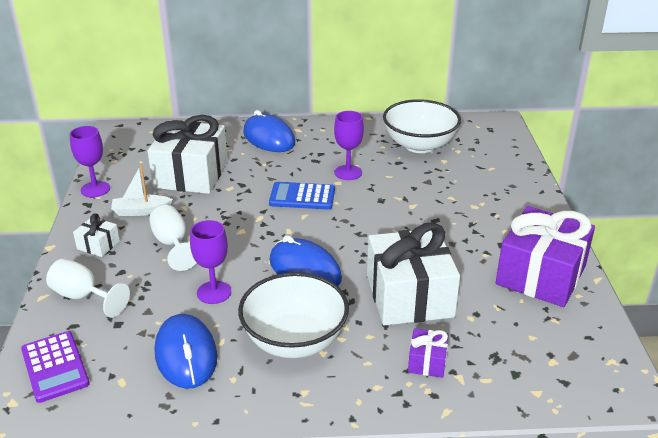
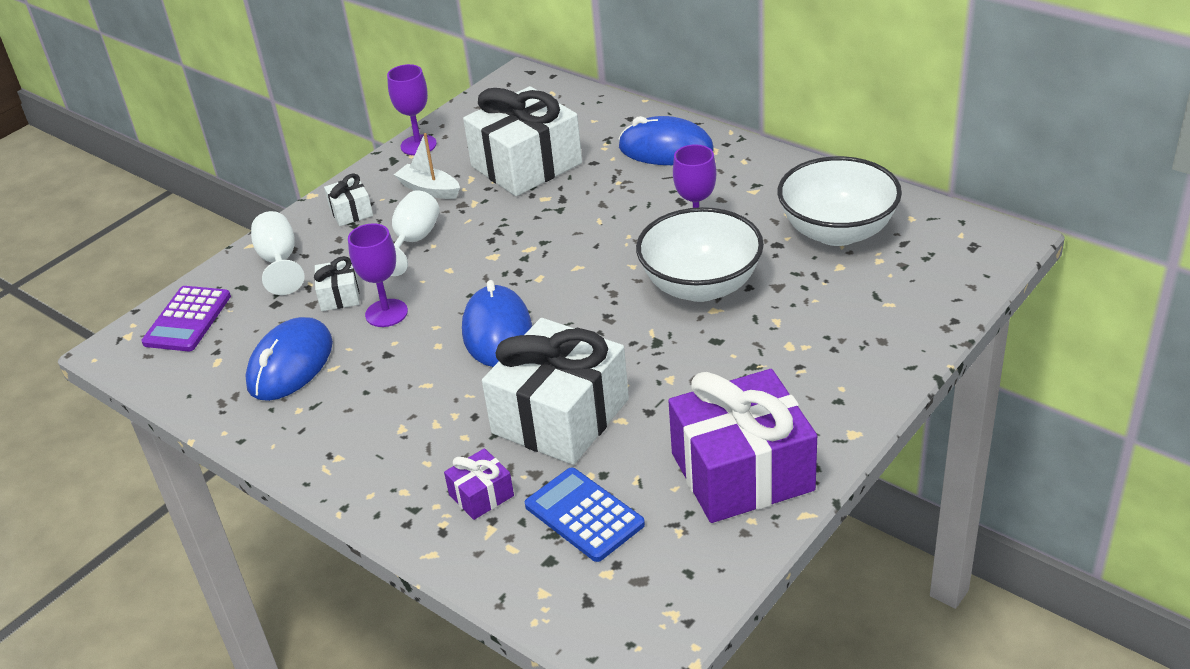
camera: 45 degrees right, 5 degrees up
white bowl [238,272,349,358] -> white bowl moved to [636,207,764,302]
blue mouse [243,110,295,152] -> blue mouse turned 75 degrees counterclockwise [618,116,714,165]
blue calculator [269,182,335,209] -> blue calculator moved to [525,468,645,562]
none -> white gift [314,256,360,311]

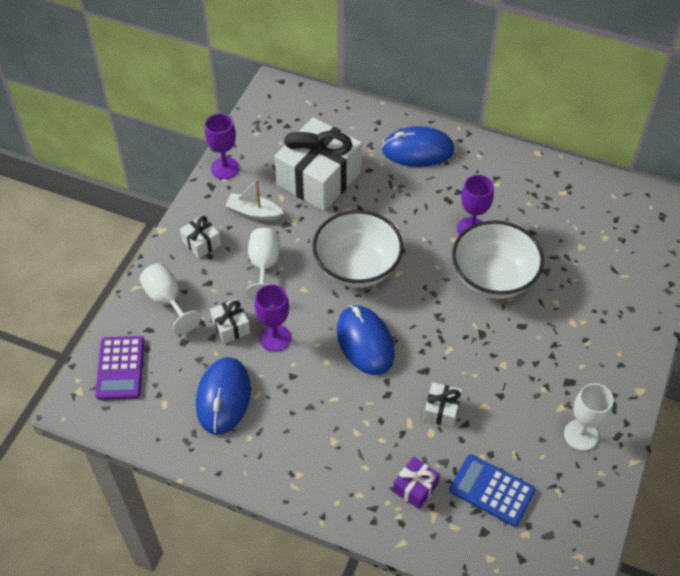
camera: 20 degrees left, 15 degrees up
white gift [482,318,629,465] -> white gift [424,382,462,428], size x0.44
purple gift [668,369,817,523] -> white goblet [564,383,614,451]
white bowl [778,156,902,246] -> white bowl moved to [312,210,403,288]

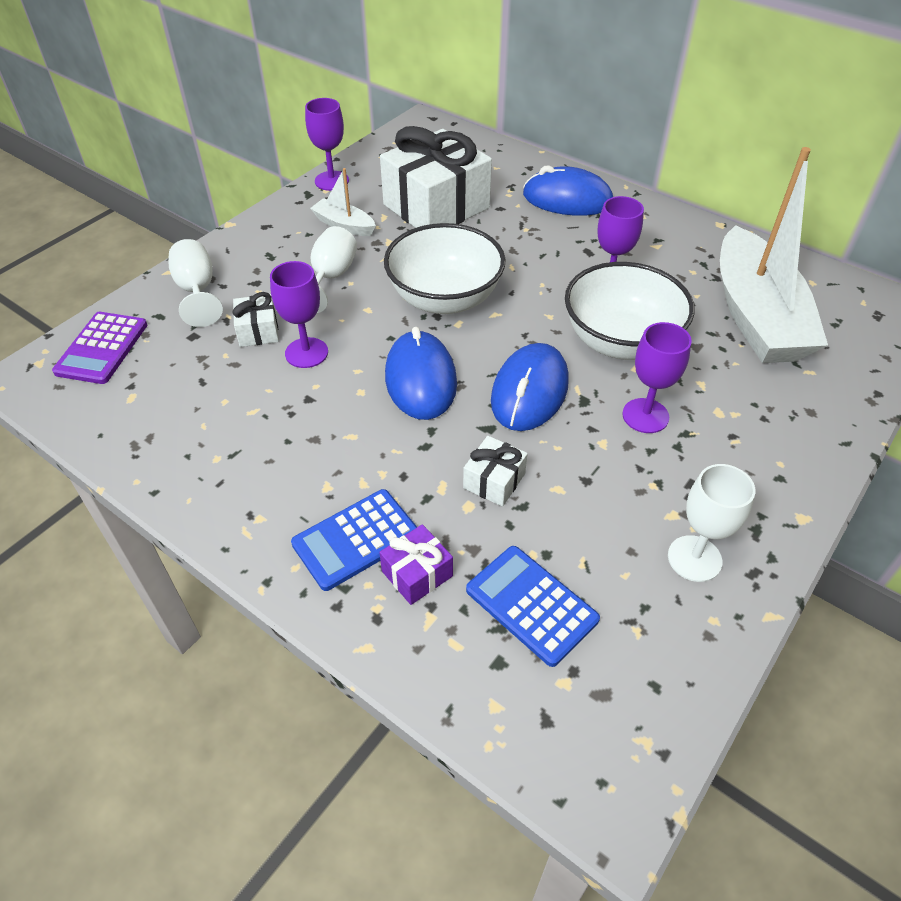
camera: 15 degrees right, 5 degrees down
white gift [180,215,221,259] -> none
blue mouse [196,357,251,435] -> blue mouse moved to [491,343,569,431]
none -> blue calculator [291,489,417,591]
none -> purple goblet [622,322,692,433]
none -> white boat [720,147,828,363]

